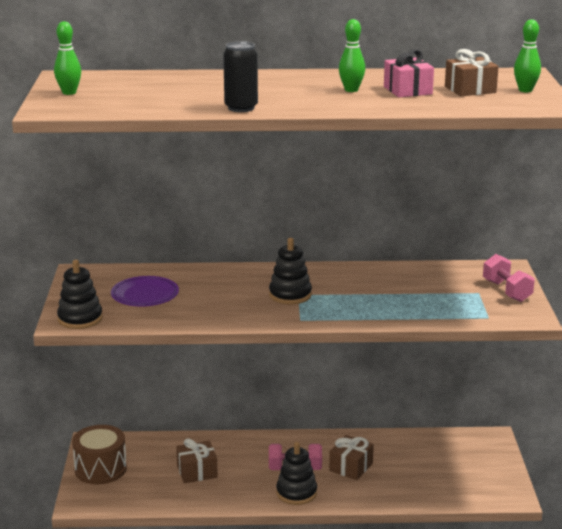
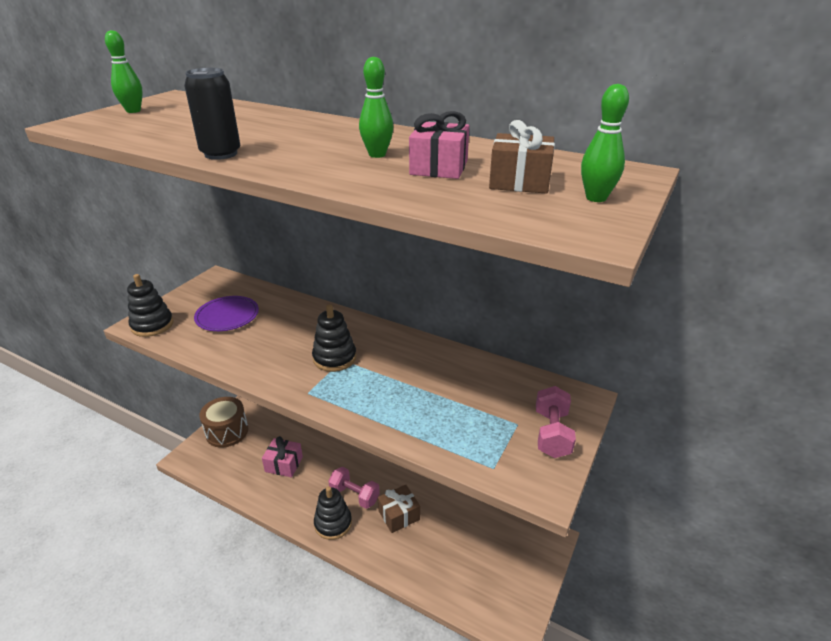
camera: 30 degrees right, 10 degrees up
brown gift [176,438,218,483] -> pink gift [262,436,303,477]

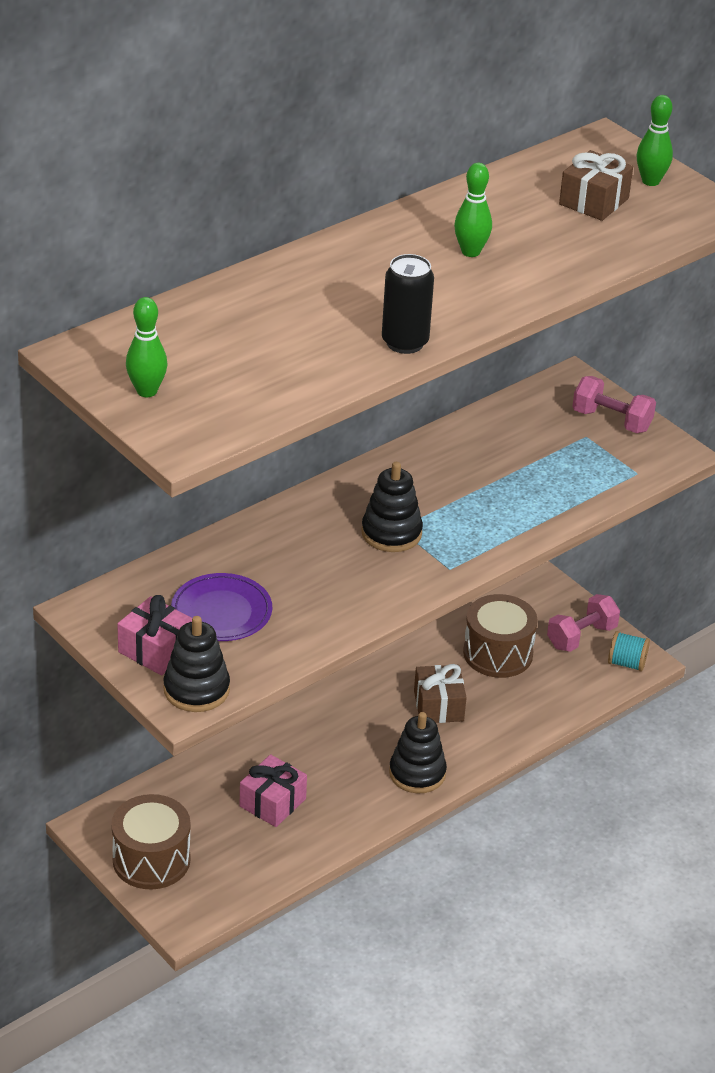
camera: 70 degrees left, 5 degrees up
pink dumbbell [328,467,380,509] -> pink dumbbell moved to [547,594,620,652]
pink gift [409,111,469,179] -> pink gift moved to [117,595,192,675]
none -> brown drum [463,594,538,678]
none -> turquoise spool [608,631,650,672]

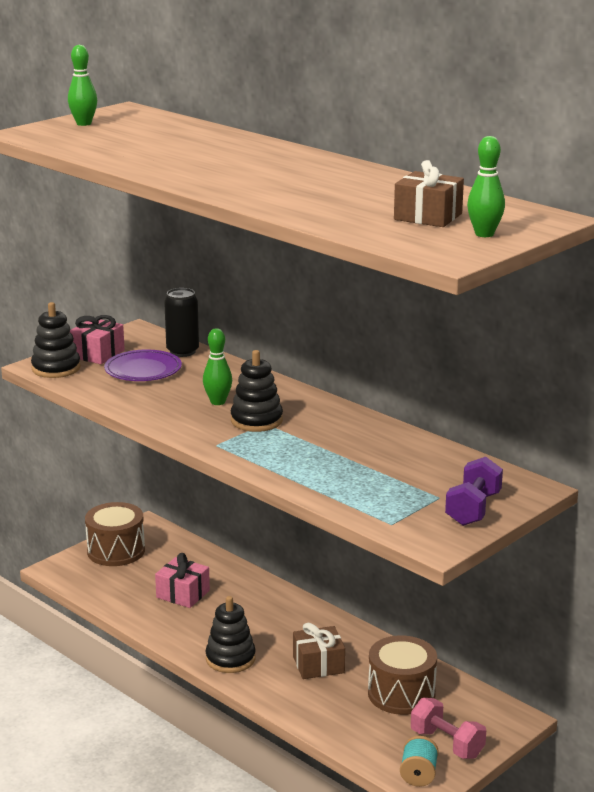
camera: 85 degrees right, 15 degrees down
black can [382,254,434,354] -> black can moved to [164,288,199,357]
green bowling pin [454,163,492,257] -> green bowling pin moved to [203,328,232,405]
pink dumbbell [572,376,656,433] -> purple dumbbell [445,457,503,526]

